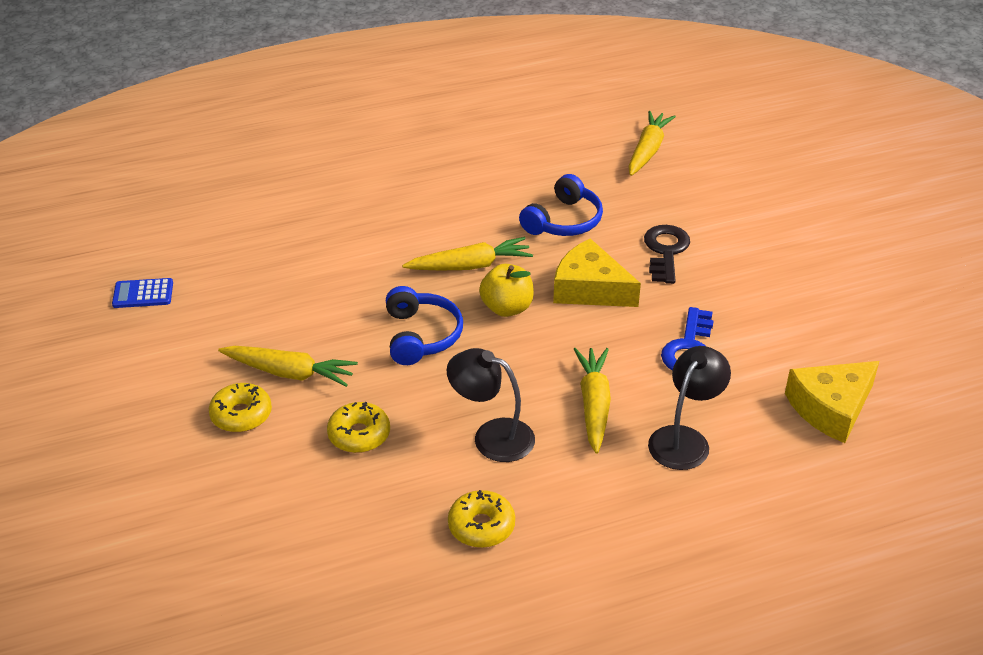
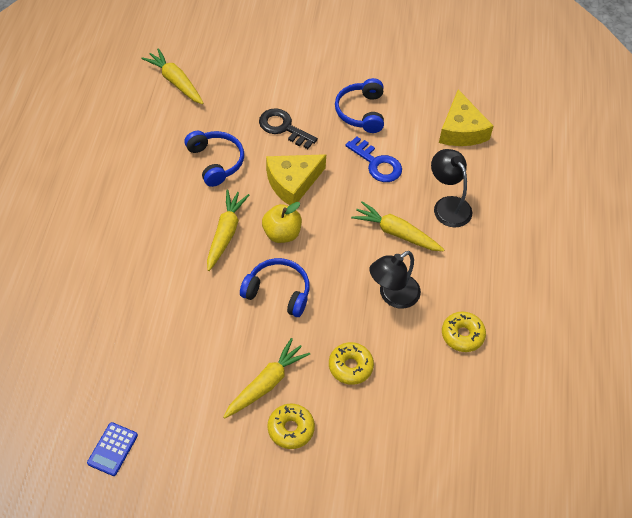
camera: 65 degrees left, 15 degrees up
none -> blue headphones [335,78,384,133]

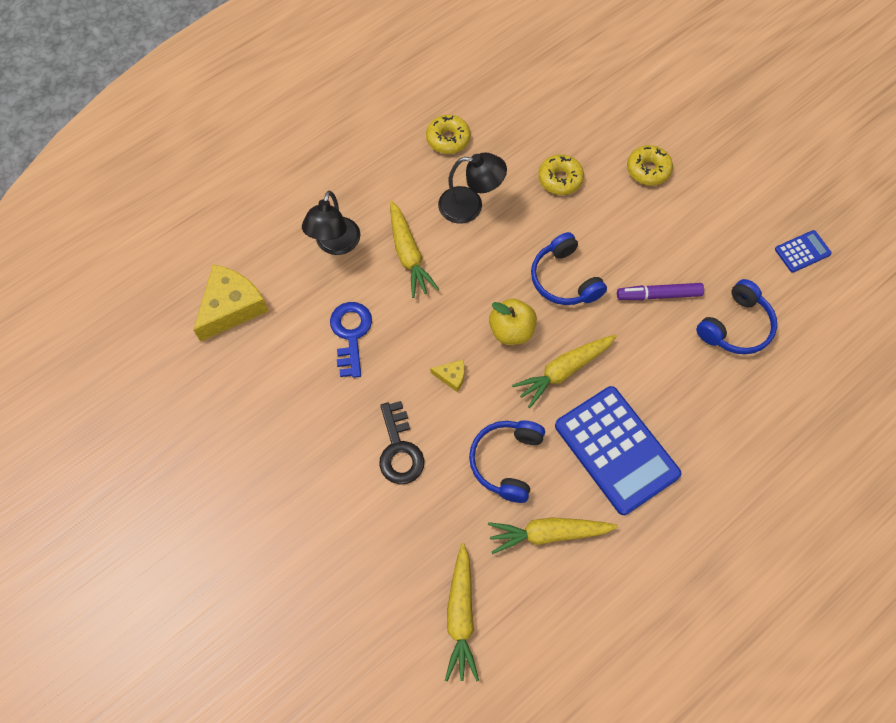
camera: 135 degrees left, 10 degrees up
yellow carrot [223,338,310,418] -> yellow carrot moved to [488,517,618,554]
yellow cheese [266,154,326,205] -> yellow cheese [430,360,464,392], size x0.45
blue headphones [335,78,384,133] -> blue headphones moved to [696,279,777,355]
none -> blue calculator [555,386,681,515]
none -> purple marker [617,283,704,300]

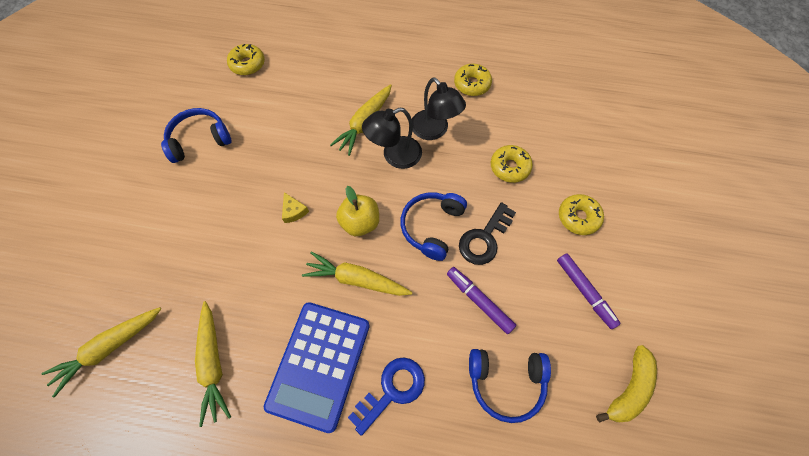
camera: 50 degrees right, 0 degrees up
yellow cheese [193,264,269,342] -> yellow donut [227,44,265,75]
black lamp [302,191,360,255] -> black lamp moved to [362,108,422,169]
blue key [330,302,372,378] -> blue key moved to [348,357,425,436]
black key [379,401,424,485] -> black key moved to [459,202,516,265]
blue headphones [469,420,545,503] -> blue headphones moved to [161,108,231,163]
yellow carrot [488,517,618,554] -> yellow carrot turned 150 degrees counterclockwise [195,301,231,427]
blue calculator [775,230,832,273] -> yellow banana [596,345,657,422]
none -> purple marker [557,253,621,329]

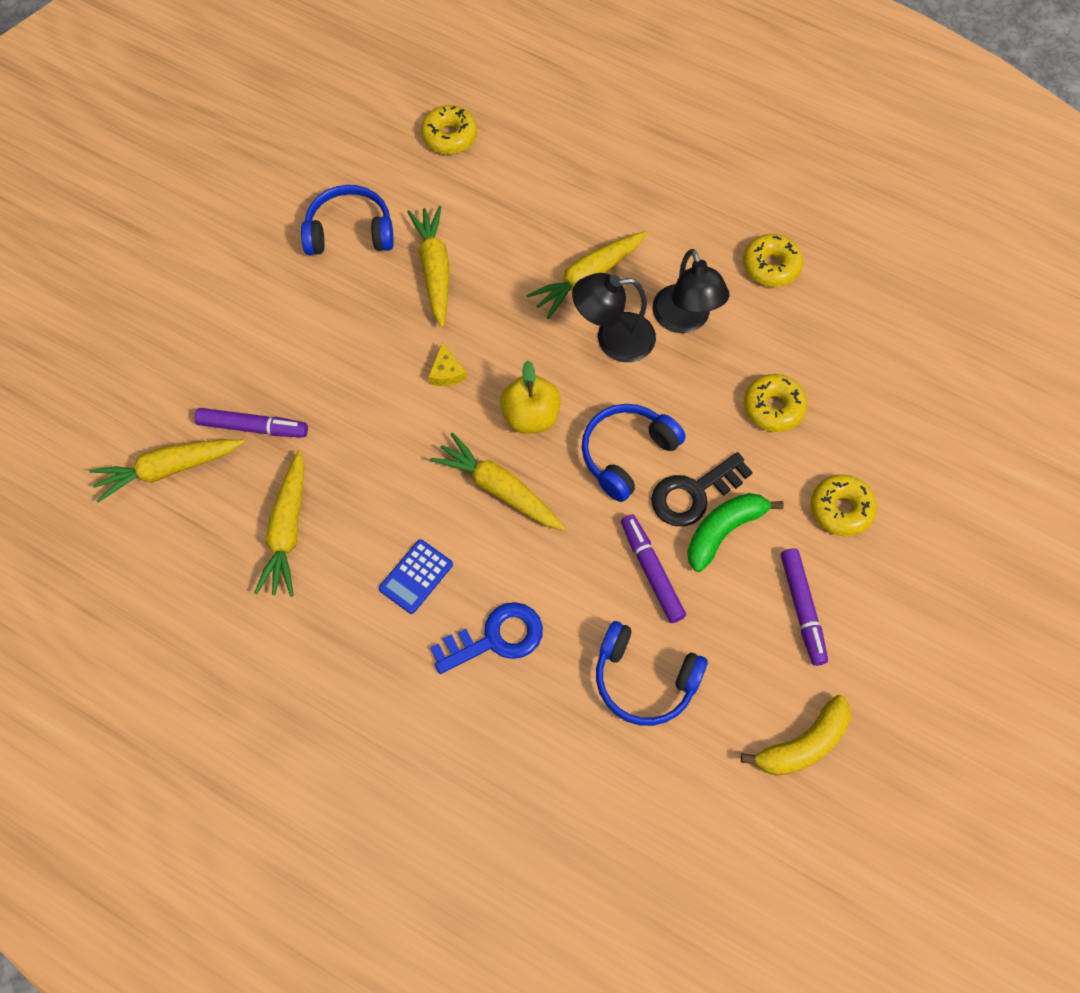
camera: 20 degrees right, 0 degrees up
blue calculator [264,302,370,433] -> blue calculator [379,539,453,614], size x0.46
none -> purple marker [195,408,308,438]
none -> yellow carrot [407,206,449,327]
none -> green banana [687,493,784,572]

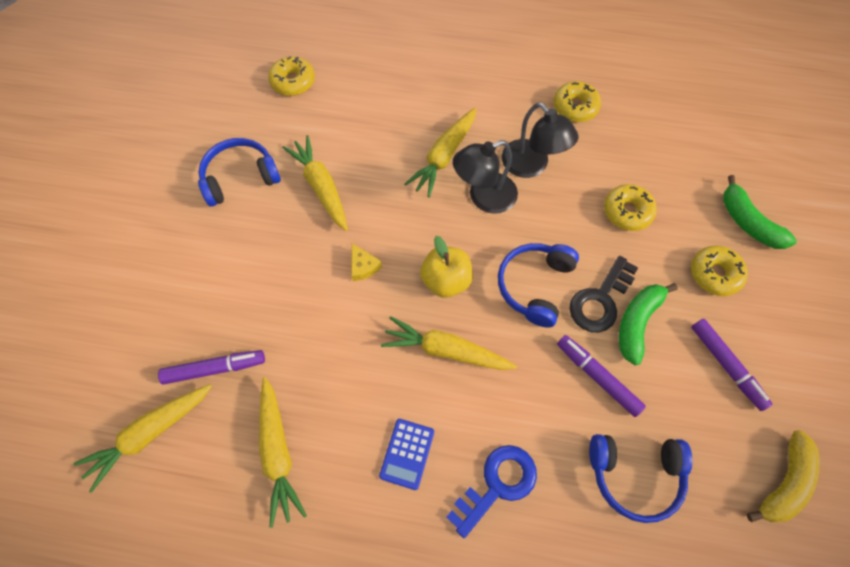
camera: 20 degrees left, 0 degrees up
none -> green banana [723,175,797,249]

